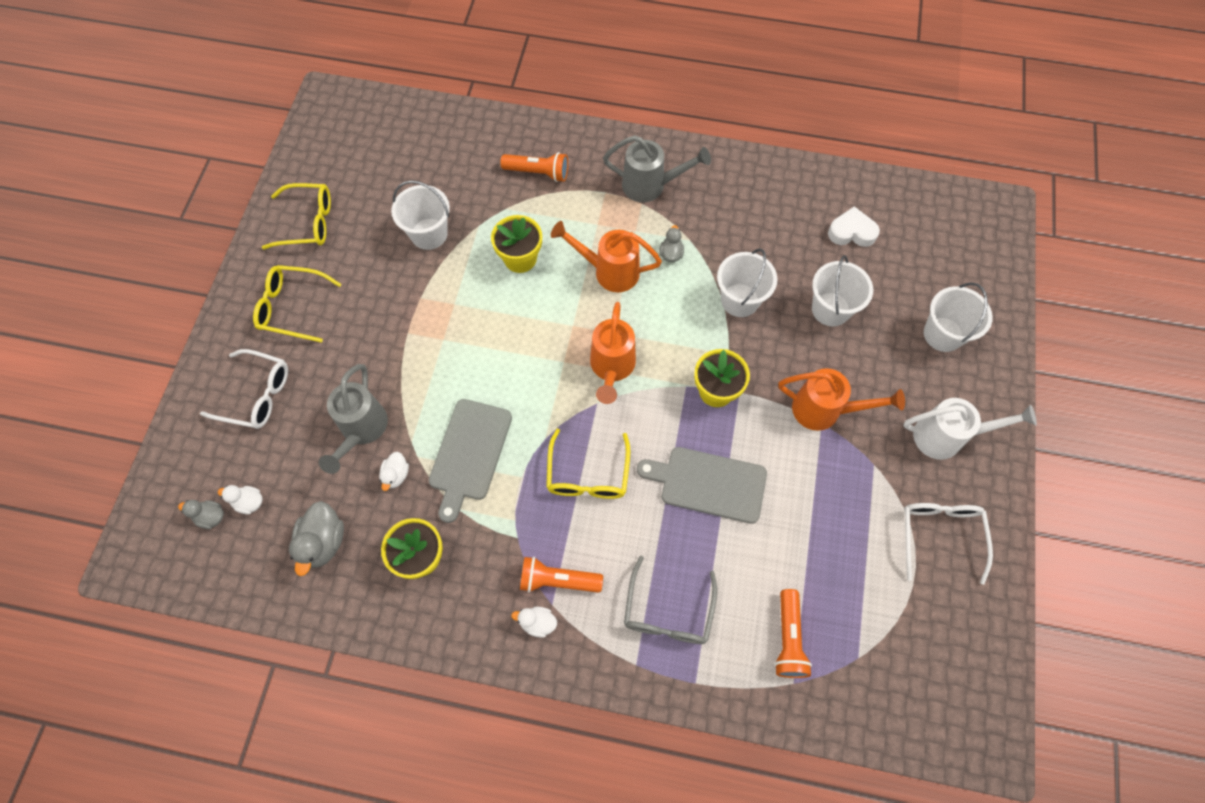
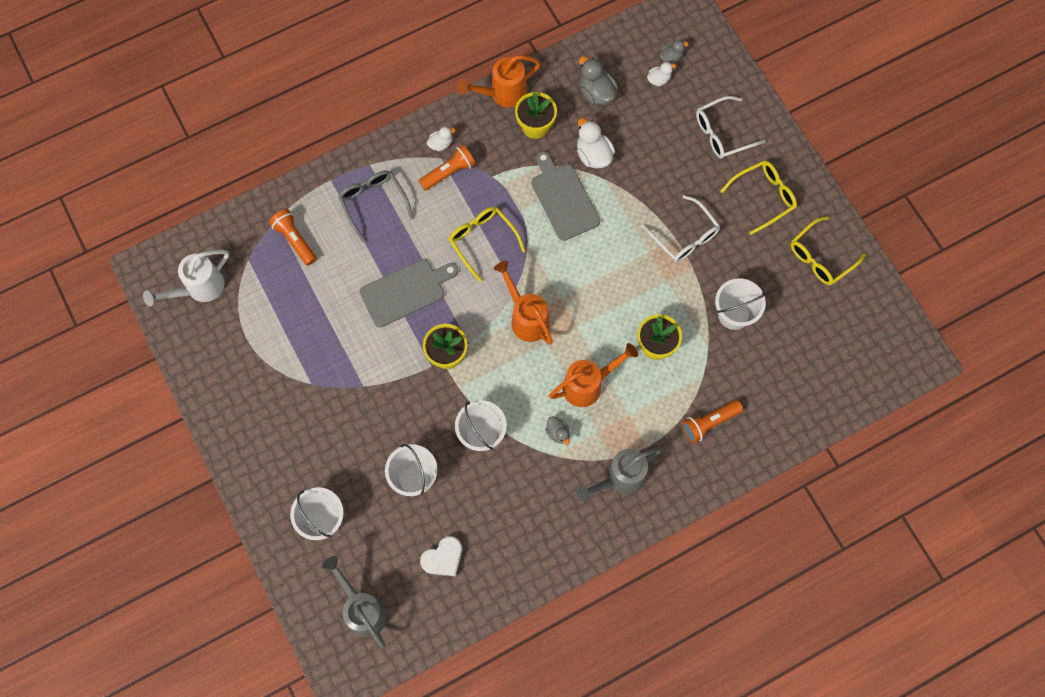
camera: 140 degrees right, 5 degrees up
grey watering can [319,364,388,474] -> grey watering can moved to [322,556,387,648]
white duck [379,452,409,491] -> white duck [577,118,615,169], size x1.71
orange watering can [778,368,905,431] -> orange watering can moved to [457,55,541,107]
white watering can [904,398,1037,460] -> white watering can moved to [143,249,229,307]
white glasses [904,503,993,585] -> white glasses moved to [642,195,720,262]

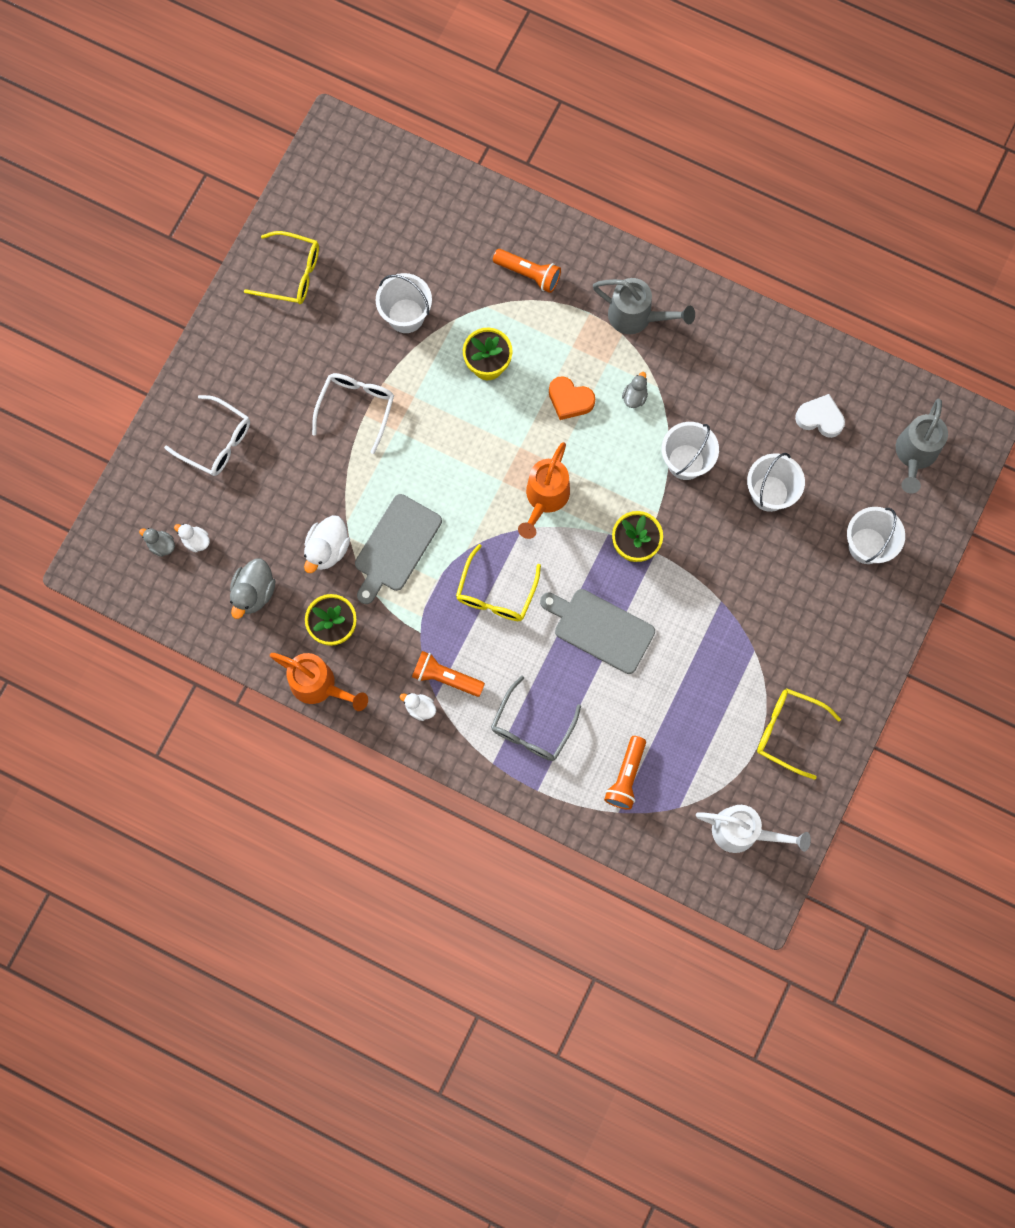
camera: 125 degrees left, 5 degrees up
orange watering can [549,343,638,407] -> orange heart [549,376,595,420]
yellow glasses [720,161,797,235] -> yellow glasses moved to [757,689,841,780]

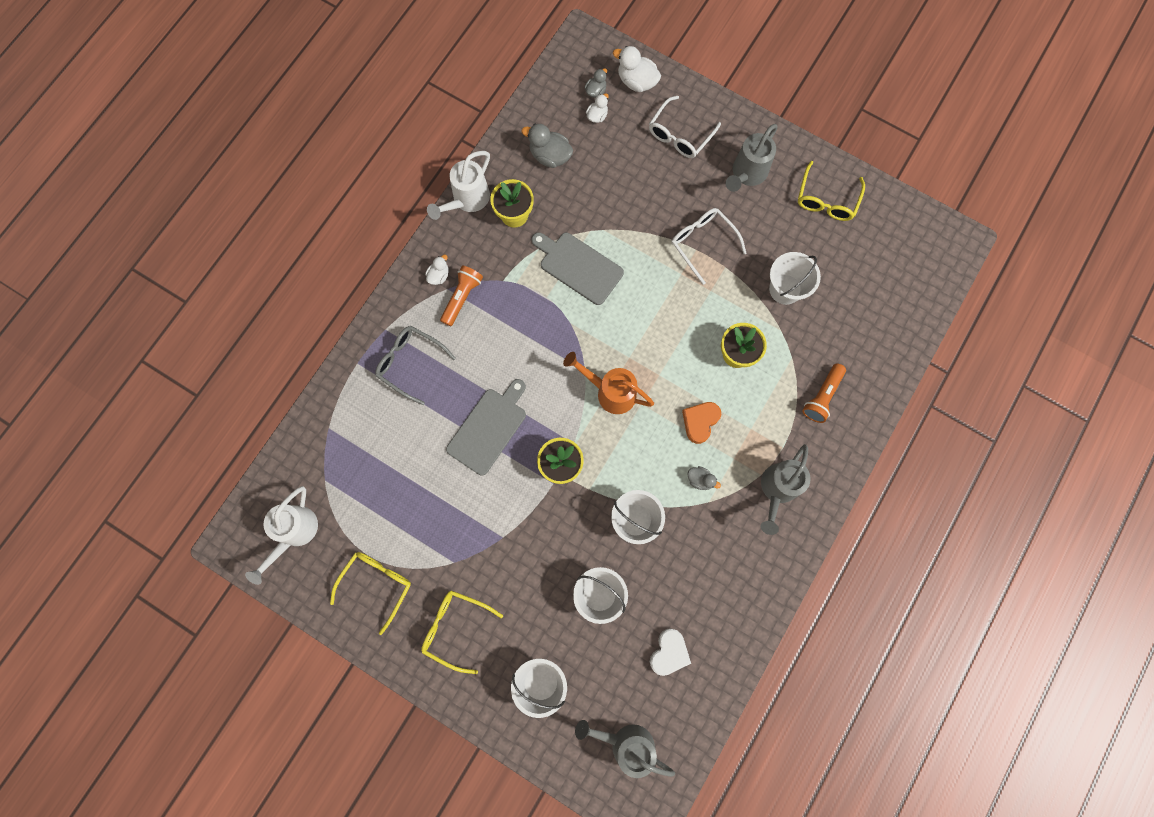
camera: 95 degrees right, 0 degrees up
orange watering can [270,653,368,711] -> white watering can [427,151,490,220]
white duck [304,515,350,573] -> white duck moved to [613,46,661,92]
white glasses [312,373,394,454] -> white glasses turned 150 degrees counterclockwise [671,208,747,285]
yellow glasses [456,544,541,621] -> yellow glasses moved to [421,590,503,674]
orange flashlight [604,736,646,810] -> none
none -> grey watering can [726,124,777,192]

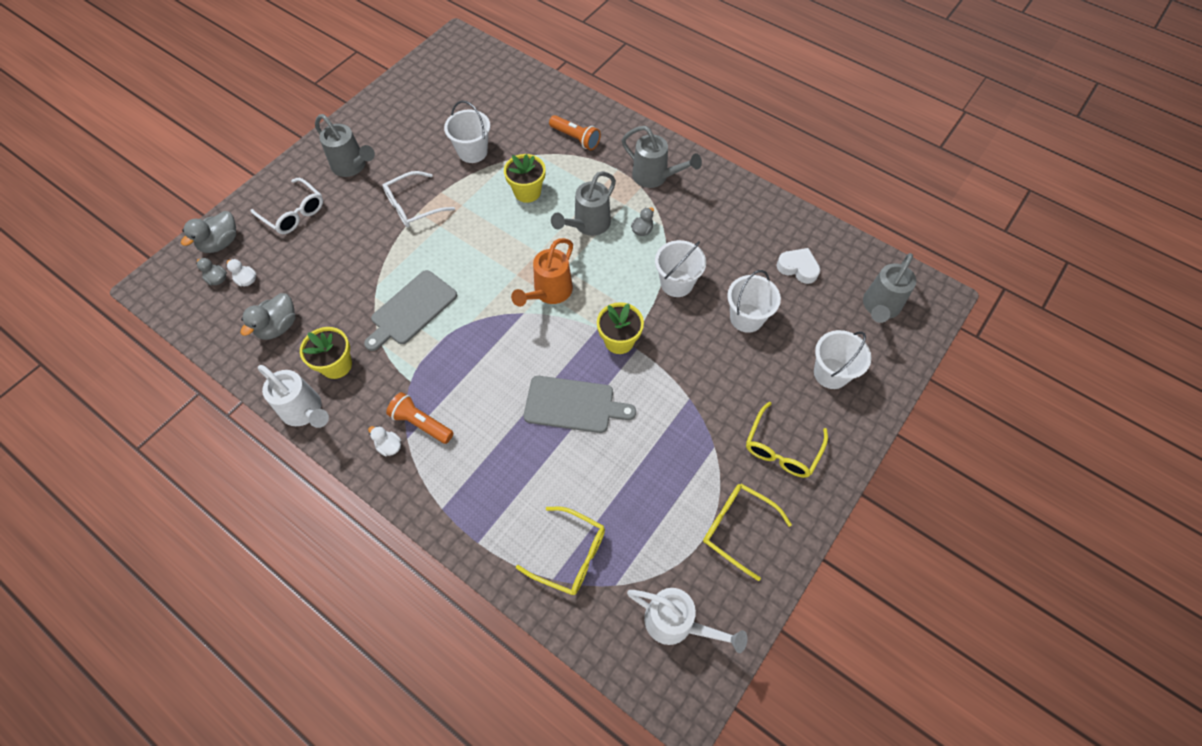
camera: 85 degrees left, 15 degrees down
grey glasses [375,326,456,405] -> none
grey cutting board [446,379,526,475] -> grey cutting board turned 150 degrees clockwise [524,376,636,433]
white duck [613,46,661,92] -> grey duck [181,211,236,253]
orange heart [682,402,721,444] -> grey watering can [551,171,616,236]
yellow glasses [798,161,865,221] -> yellow glasses moved to [516,507,605,595]

